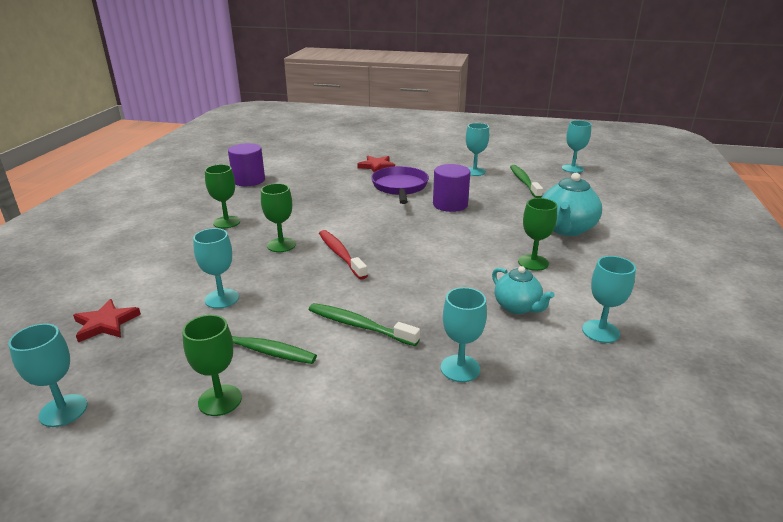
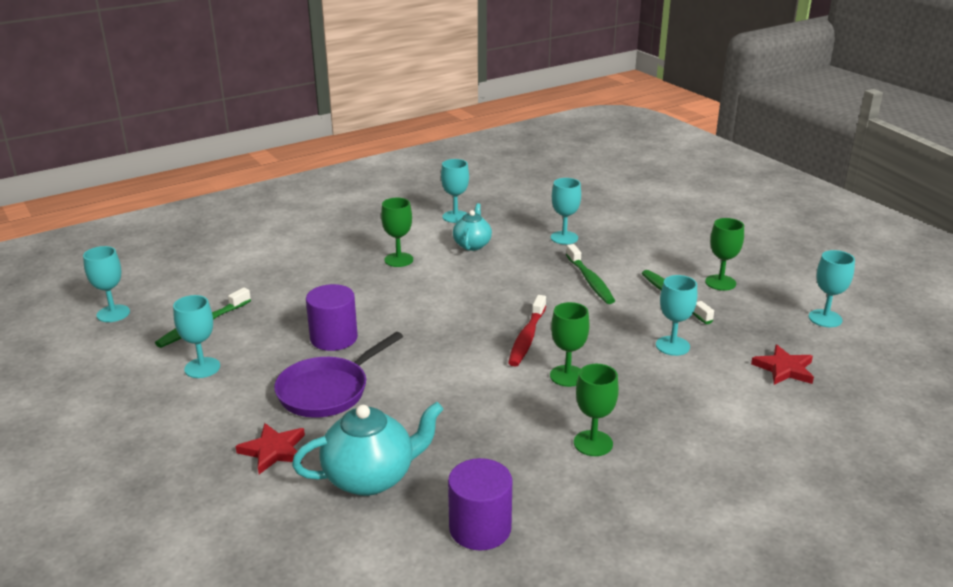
camera: 135 degrees left, 0 degrees up
turquoise teapot [542,173,602,236] -> turquoise teapot moved to [292,402,443,496]

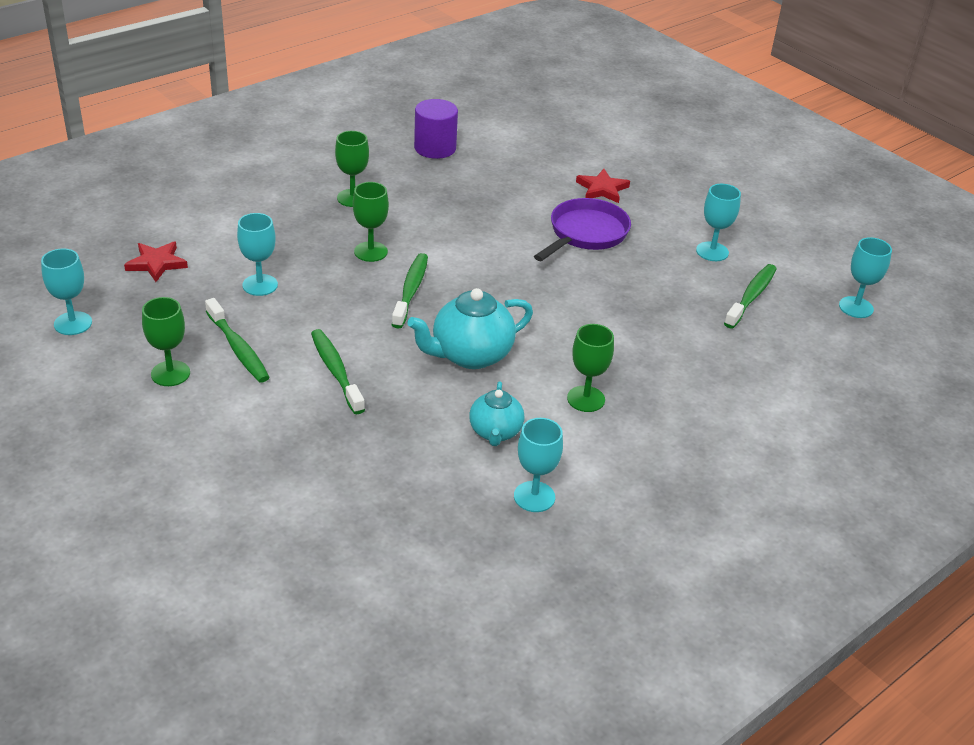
camera: 170 degrees right, 10 degrees up
turquoise teapot [292,402,443,496] -> turquoise teapot moved to [408,288,533,369]
purple cylinder [306,284,358,351] -> none
red toothbrush [508,295,546,367] -> green toothbrush [392,253,428,329]
turquoise goblet [551,178,581,245] -> none

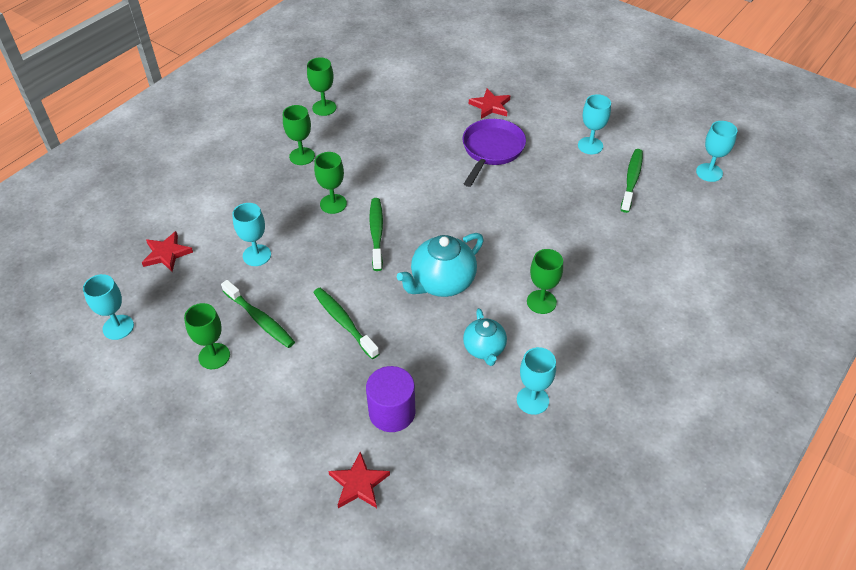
camera: 10 degrees left, 10 degrees up
purple cylinder [414,99,458,159] -> purple cylinder moved to [366,366,415,432]
none -> green goblet [307,57,336,116]
none -> red star [328,452,390,508]

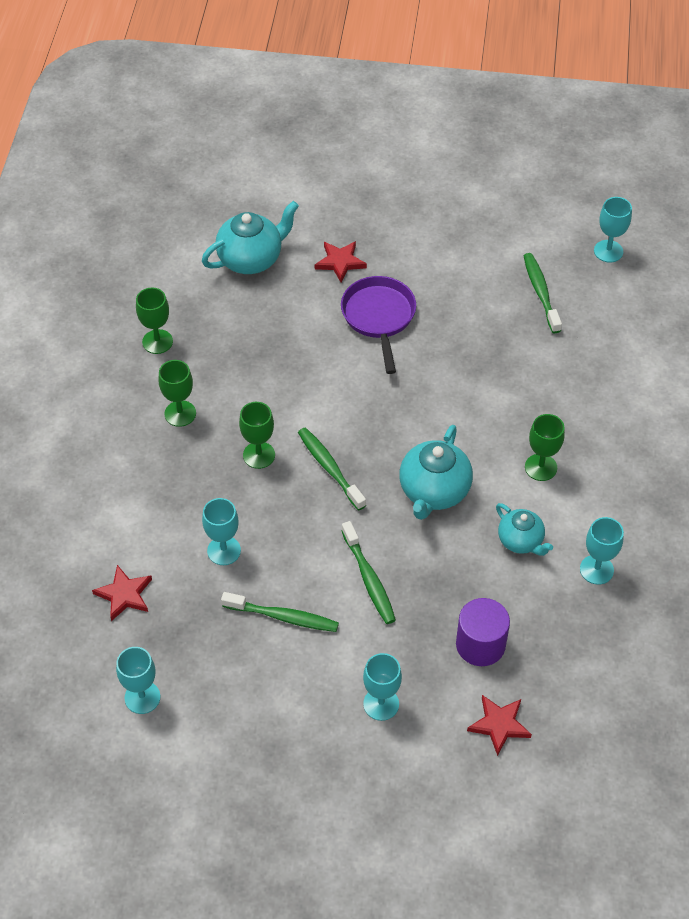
camera: 30 degrees left, 5 degrees up
green goblet [184,303,230,369] -> none
green toothbrush [313,288,379,359] -> green toothbrush turned 135 degrees counterclockwise [341,521,396,624]
turquoise goblet [578,94,611,154] -> turquoise goblet moved to [363,653,402,721]
none -> turquoise teapot [202,201,299,274]

